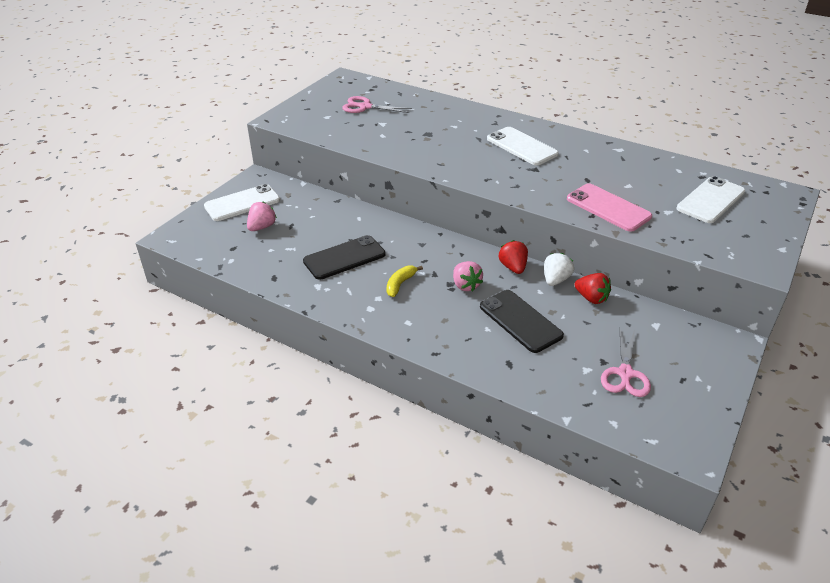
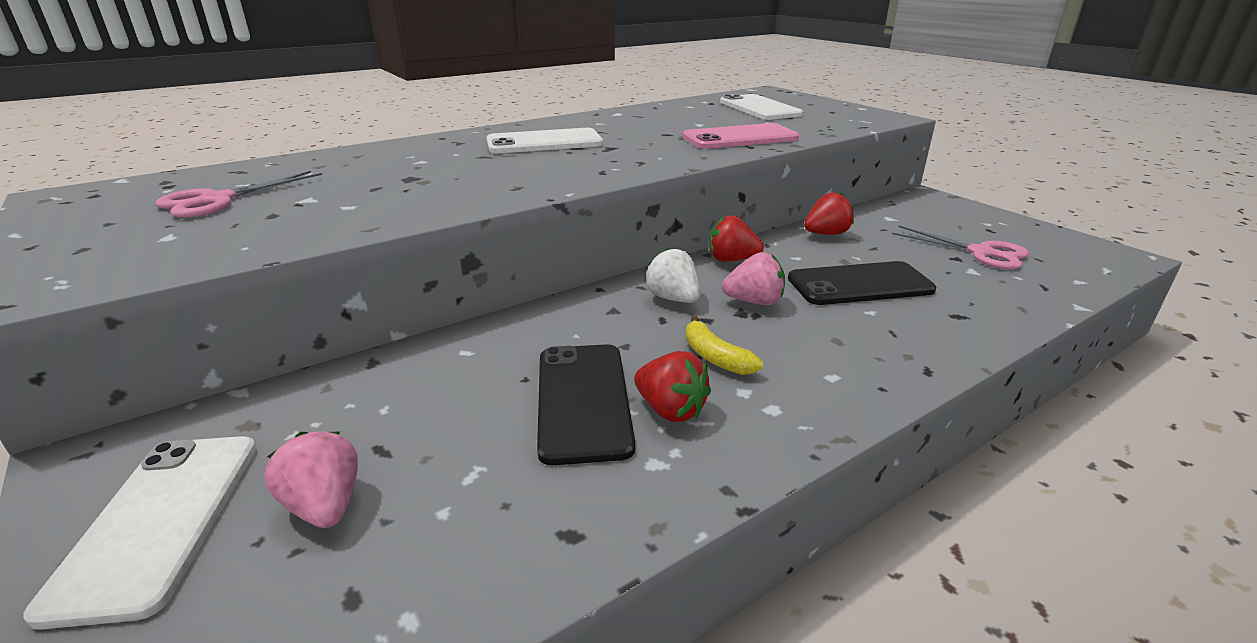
camera: 65 degrees left, 10 degrees down
white strawberry [544,253,574,286] -> white strawberry moved to [645,248,701,303]
none -> red strawberry [634,351,711,422]

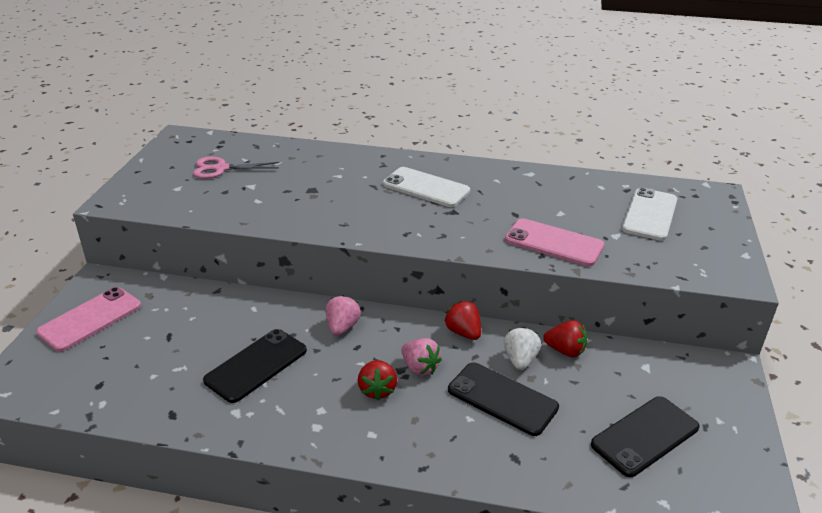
camera: 45 degrees right, 5 degrees up
white phone [23,436,257,630] -> pink phone [36,287,141,352]
pink strawberry [264,431,358,528] -> pink strawberry moved to [326,295,361,336]
red strawberry [634,351,711,422] -> red strawberry moved to [358,360,397,400]
white strawberry [645,248,701,303] -> white strawberry moved to [503,327,541,370]
yellow banana [686,316,763,375] -> none
pink scissors [892,226,1029,269] -> black phone [591,396,700,477]

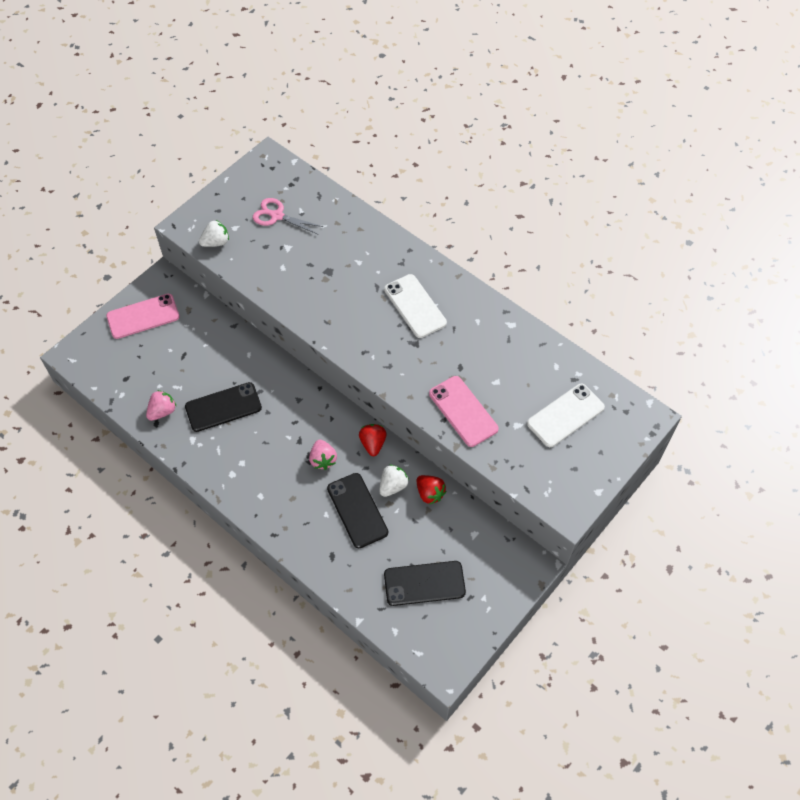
camera: 30 degrees right, 25 degrees up
pink strawberry [326,295,361,336] -> pink strawberry moved to [146,390,177,421]
red strawberry [358,360,397,400] -> none
none -> white strawberry [199,220,229,247]

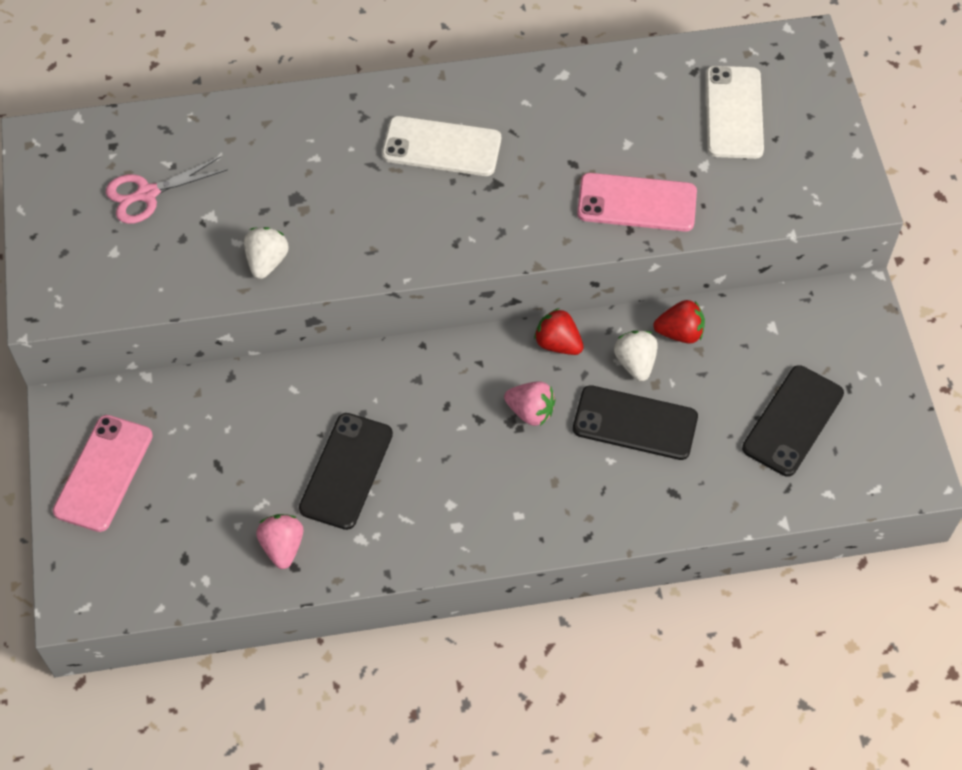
camera: 50 degrees left, 0 degrees up
white strawberry [199,220,229,247] -> white strawberry moved to [244,227,289,279]

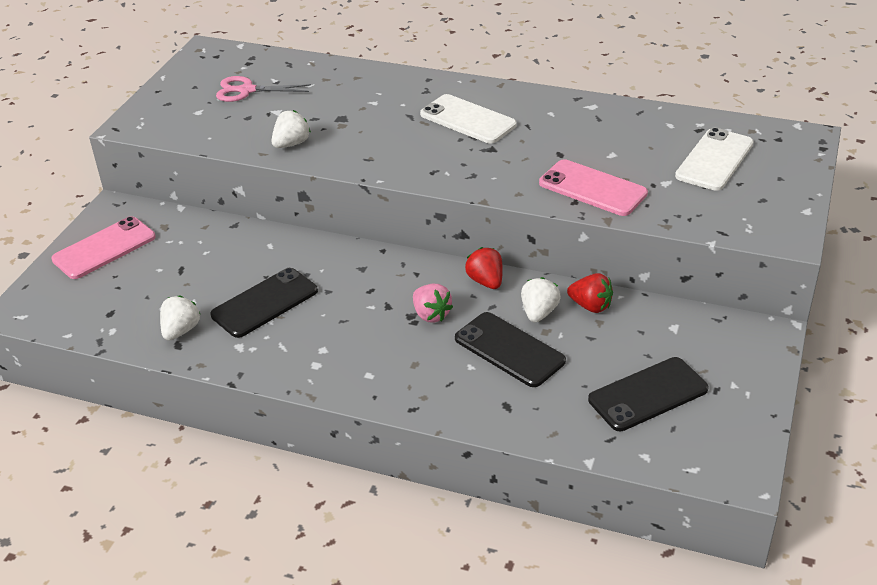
camera: 30 degrees right, 20 degrees down
pink strawberry [256,514,303,569] -> white strawberry [160,295,200,341]

